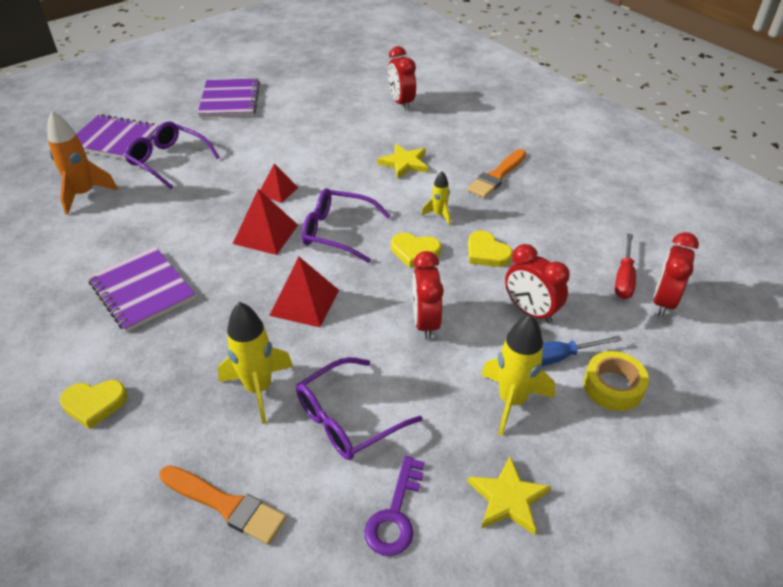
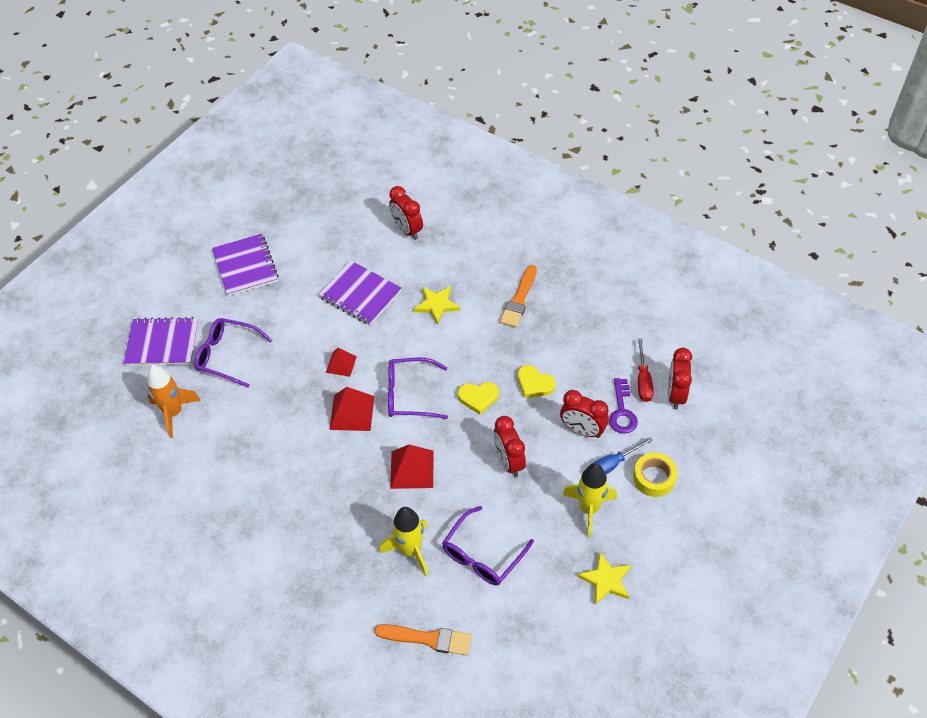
camera: 15 degrees left, 10 degrees up
yellow heart [60,380,127,429] -> none
purple notebook [88,246,195,332] -> purple notebook moved to [318,260,402,325]
purple key [364,456,424,556] -> purple key moved to [609,378,638,434]
yellow rocket [421,171,450,225] -> none

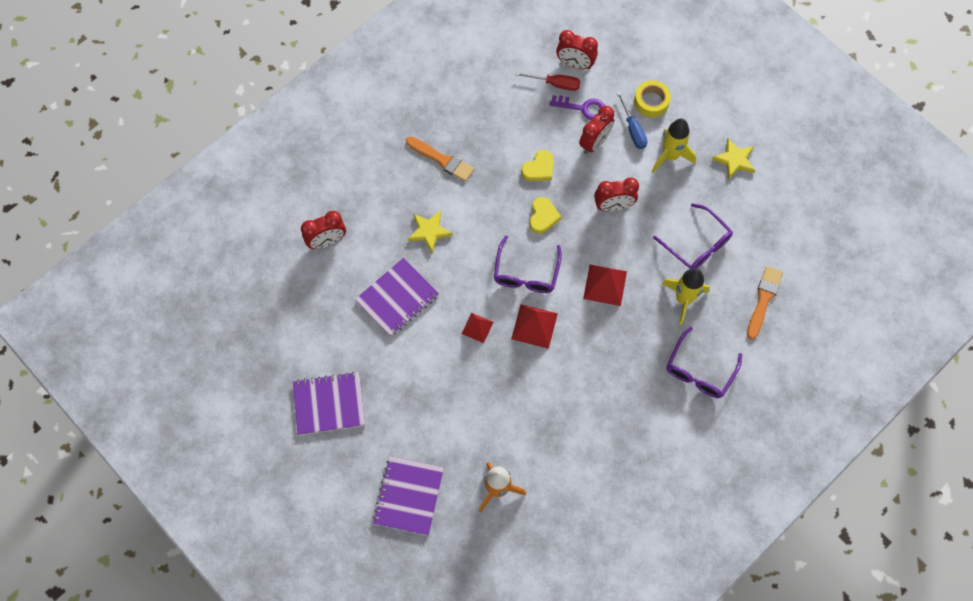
camera: 80 degrees left, 15 degrees up
purple glasses [194,318,273,387] -> purple glasses moved to [667,327,742,398]

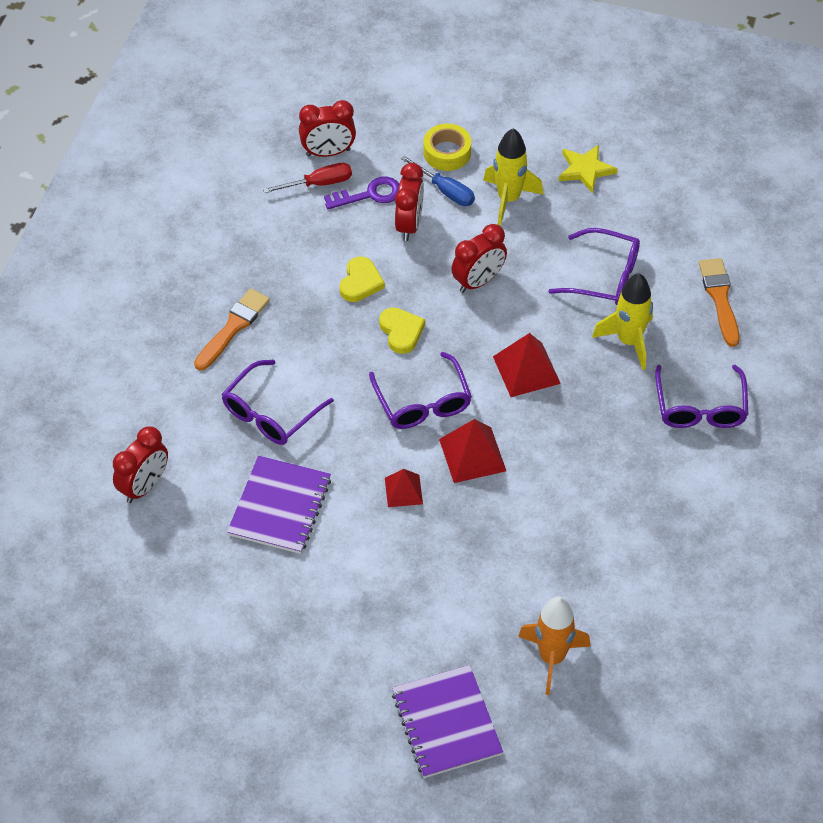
camera: 30 degrees left, 15 degrees down
purple notebook [293,372,365,435] -> none
orange brush [406,136,474,182] -> orange brush turned 60 degrees counterclockwise [194,289,270,370]
yellow star [408,211,453,253] -> purple glasses [222,359,334,445]

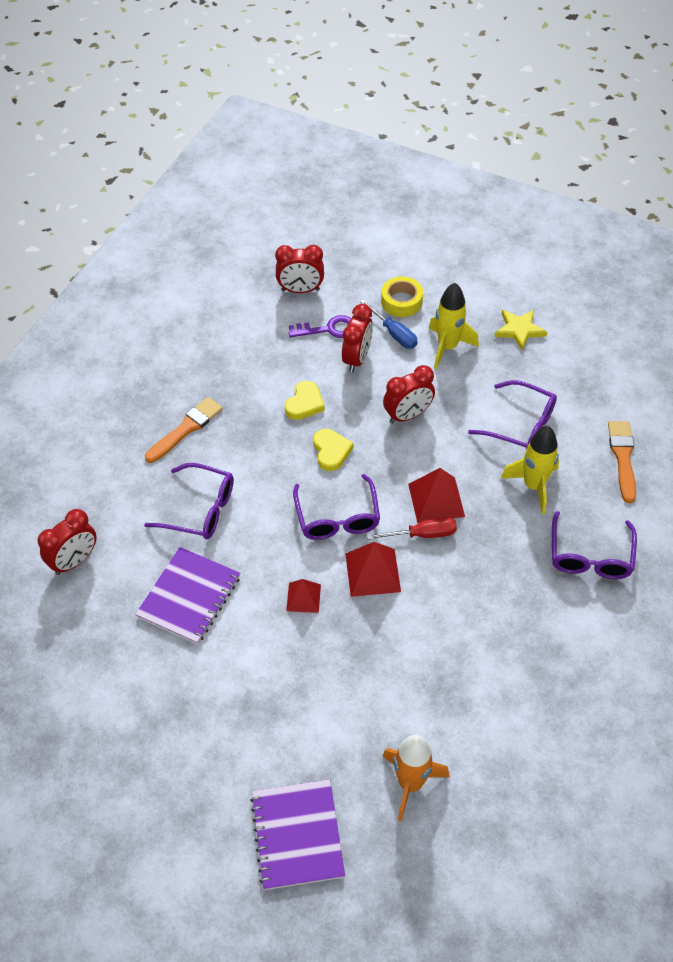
camera: 10 degrees right, 0 degrees up
purple glasses [222,359,334,445] -> purple glasses turned 120 degrees counterclockwise [144,463,234,539]
red screwdriver [263,163,352,193] -> red screwdriver moved to [367,517,457,540]

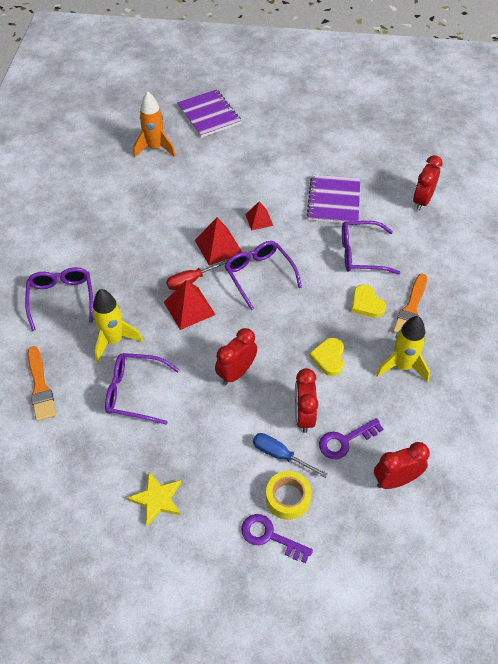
camera: 160 degrees right, 0 degrees up
yellow heart [313,429,354,471] -> yellow heart moved to [351,285,386,318]
yellow rocket [429,283,479,369] -> yellow rocket moved to [376,316,430,382]
none -> purple key [241,514,313,563]

